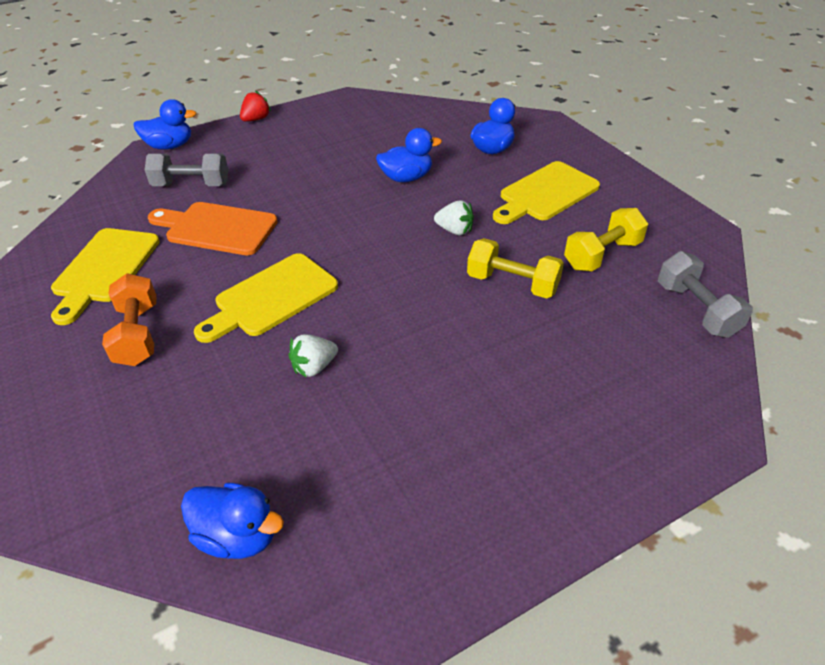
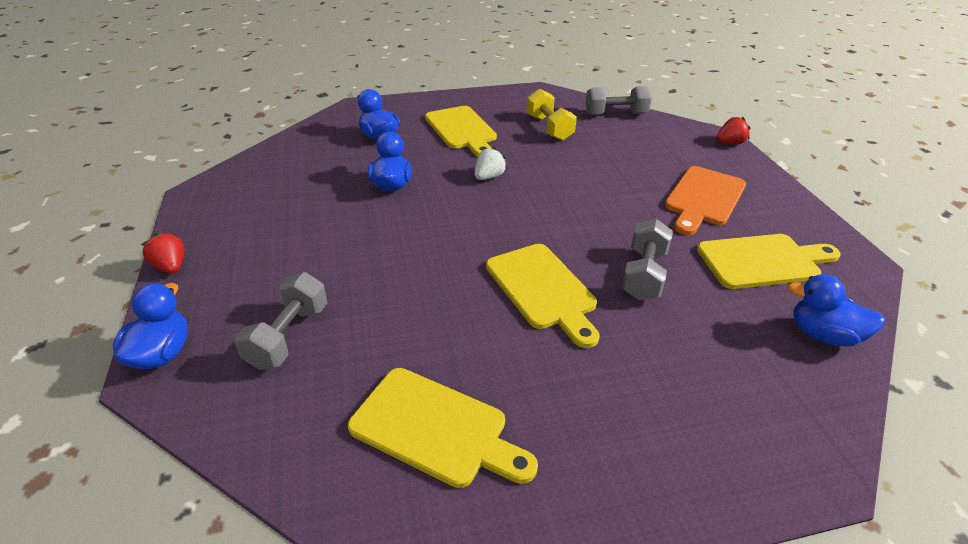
camera: 75 degrees left, 5 degrees down
orange dumbbell [102,273,157,366] -> none
orange cutting board [148,202,278,255] -> orange cutting board moved to [665,166,746,235]
blue duck [181,482,284,559] -> blue duck turned 105 degrees counterclockwise [788,274,885,346]
white strawberry [289,334,338,378] -> grey dumbbell [621,219,673,300]
yellow dumbbell [467,238,564,299] -> none
none -> yellow cutting board [697,234,840,289]
none -> red strawberry [716,116,750,144]

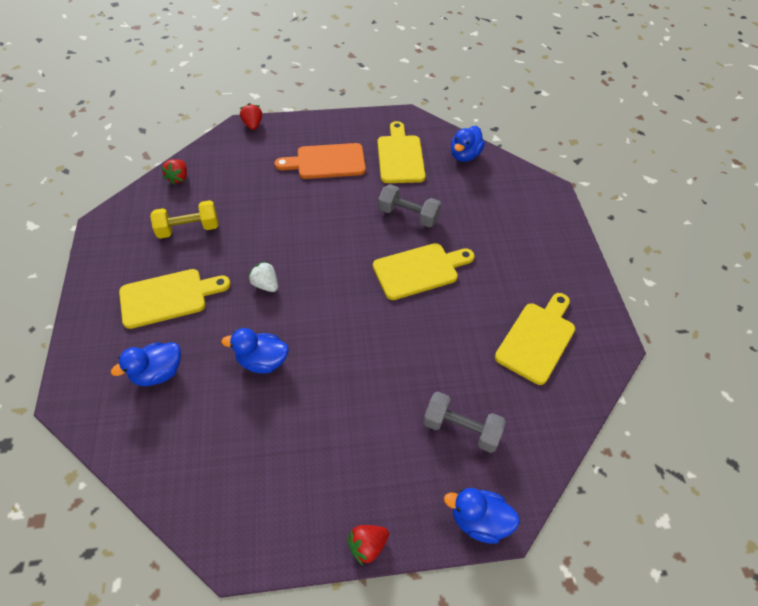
camera: 85 degrees left, 15 degrees up
grey dumbbell [585,86,652,115] -> red strawberry [161,159,187,185]
orange cutting board [665,166,746,235] -> orange cutting board turned 135 degrees clockwise [274,143,366,179]

